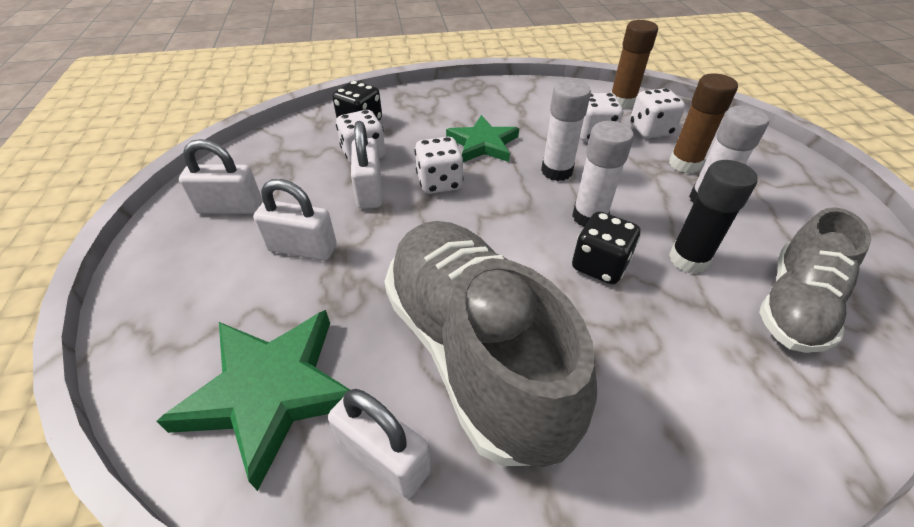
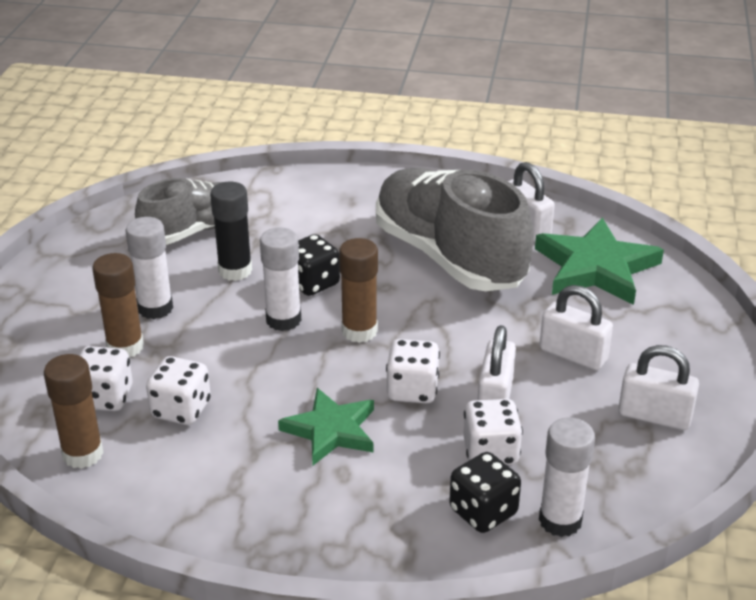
camera: 160 degrees left, 10 degrees down
grey shoe [384,221,597,467] -> grey shoe turned 150 degrees clockwise [376,168,534,291]
white glue stick [541,80,591,181] -> white glue stick moved to [539,417,595,537]
none -> brown glue stick [339,238,378,343]

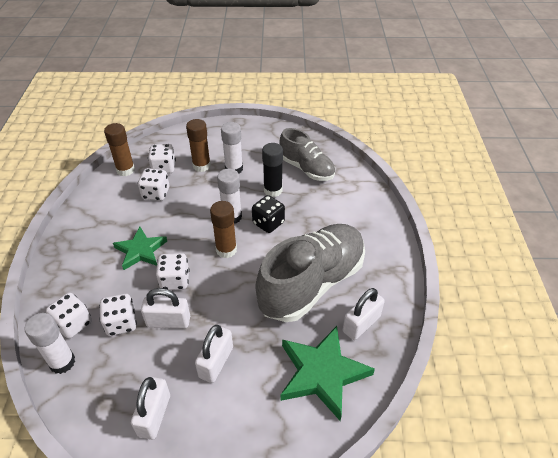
camera: 80 degrees right, 10 degrees up
black dice [449,452,521,533] -> white dice [46,293,92,338]

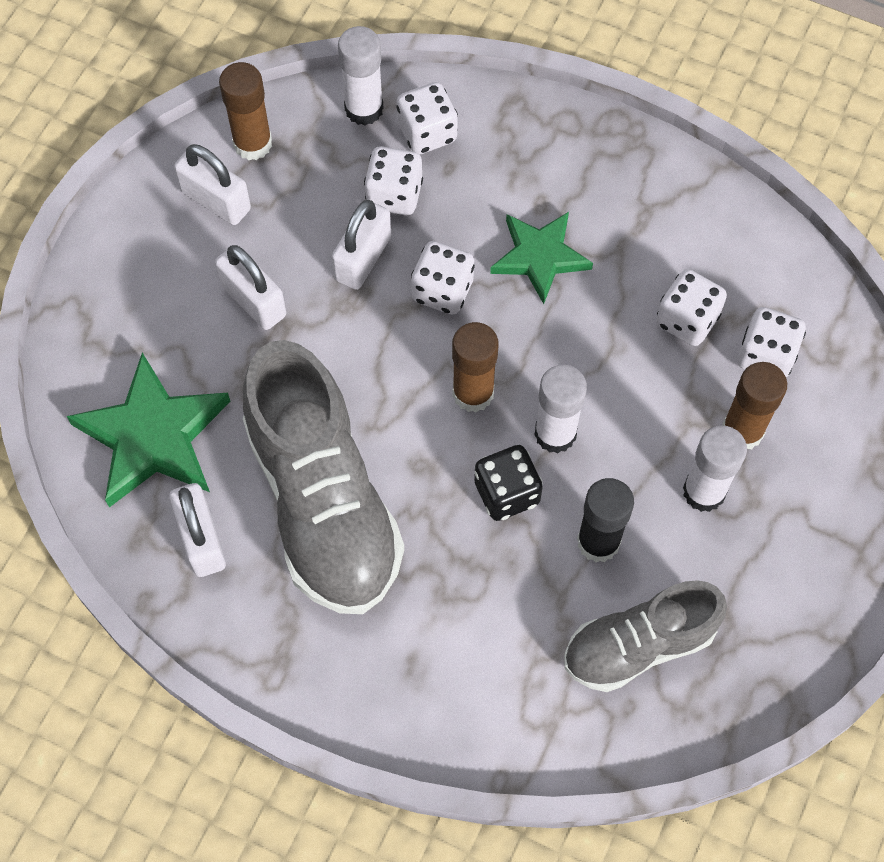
camera: 115 degrees right, 20 degrees up
brown glue stick [104,123,135,176] -> brown glue stick moved to [219,62,272,160]

